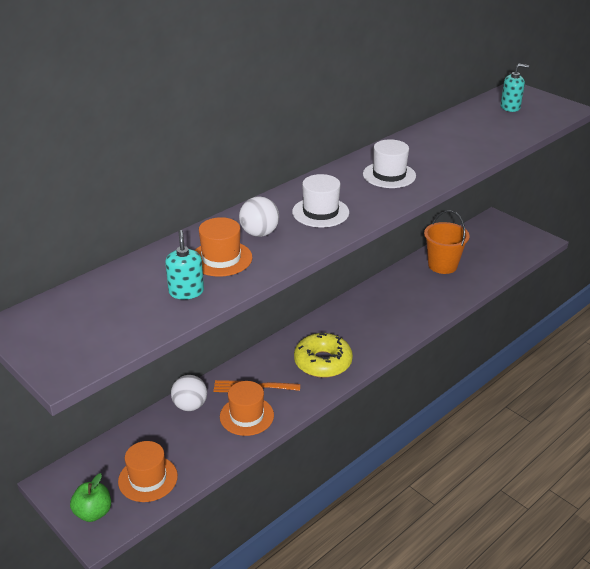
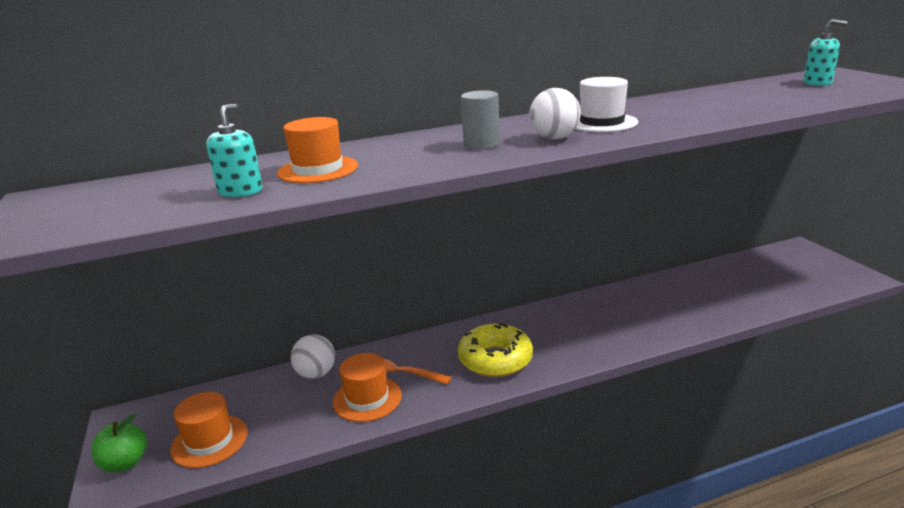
camera: 25 degrees right, 10 degrees down
white ball [239,196,279,237] -> white ball moved to [529,88,581,140]
white hat [292,174,349,227] -> grey cylinder [461,90,500,150]
orange bucket [424,210,470,274] -> none

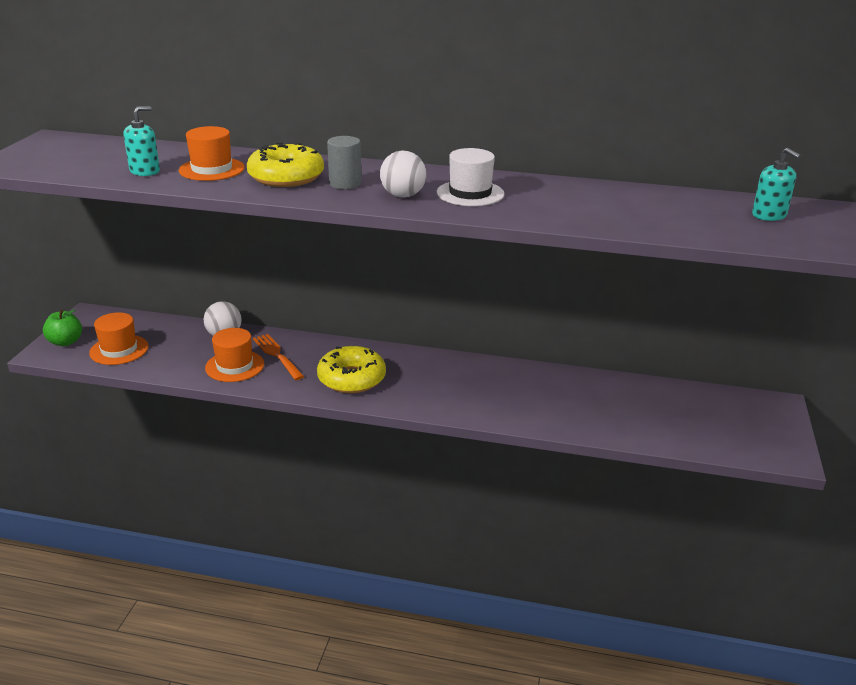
camera: 30 degrees right, 5 degrees up
none -> yellow donut [247,143,324,187]

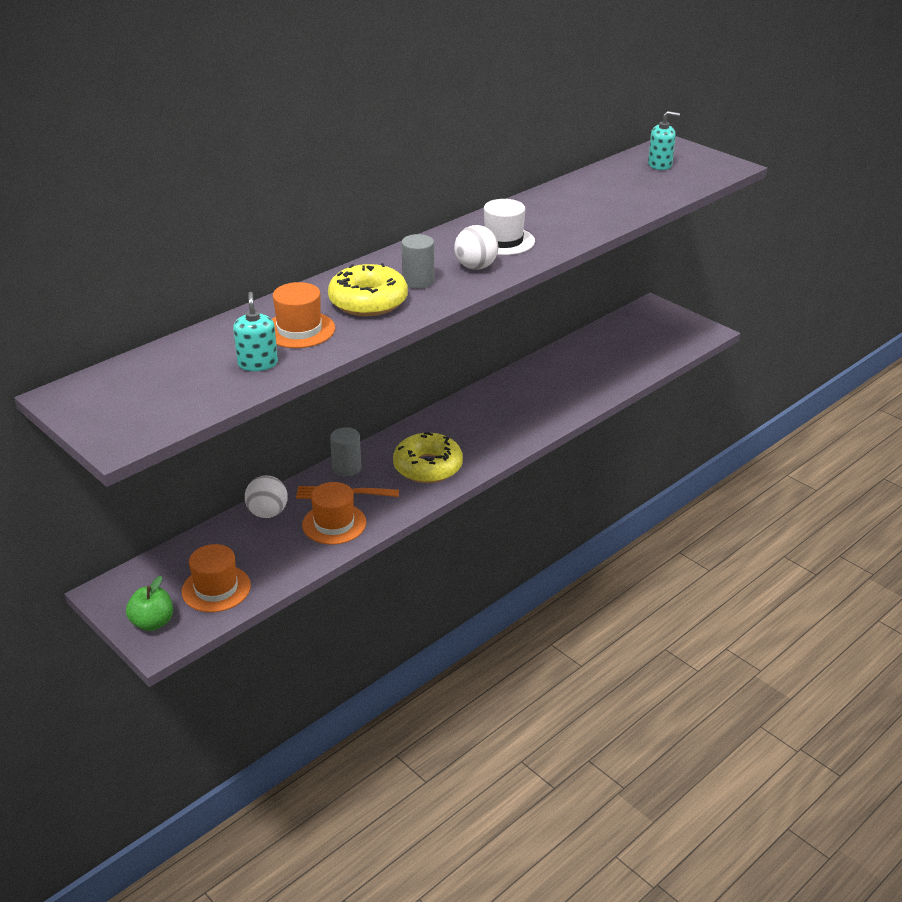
camera: 55 degrees left, 5 degrees up
none -> grey cylinder [330,427,362,477]

